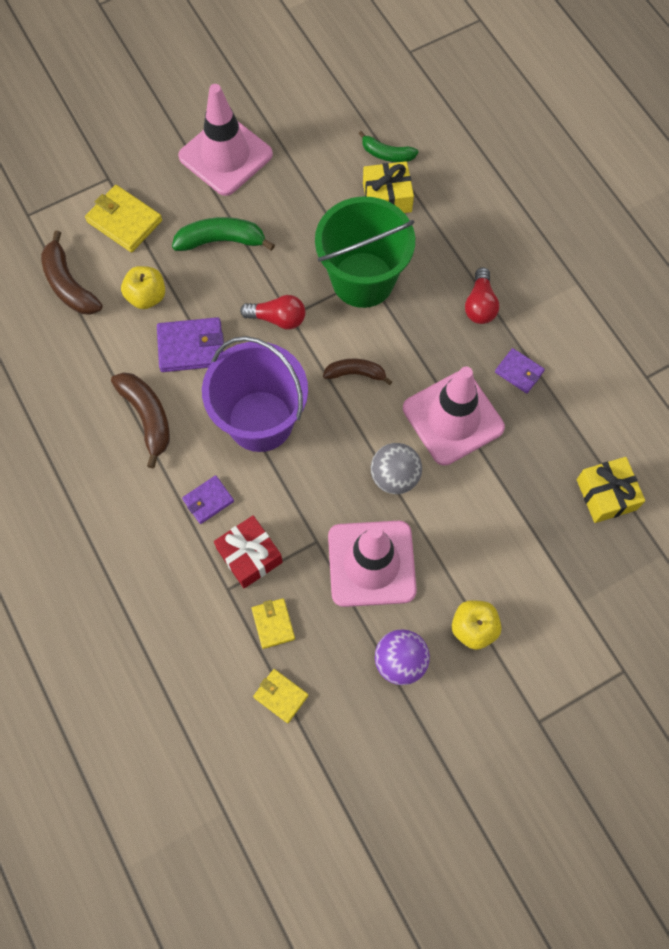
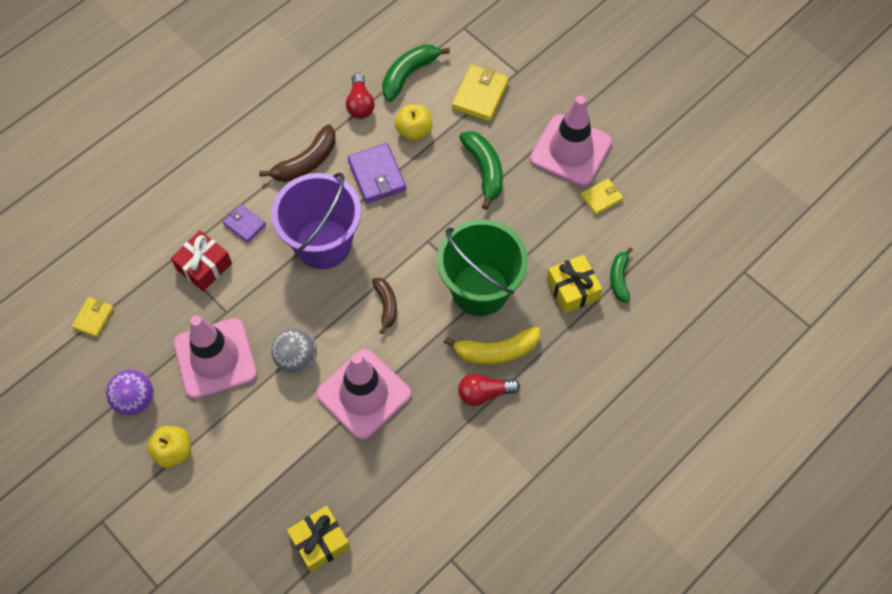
camera: 75 degrees right, 5 degrees down
brown banana [41,230,103,315] -> green banana [382,44,450,101]
red light bulb [240,295,305,329] -> red light bulb moved to [346,73,375,119]
yellow wallet [252,598,295,649] -> yellow wallet moved to [581,179,623,215]
purple wallet [495,348,545,393] -> none
none -> yellow banana [444,327,540,365]

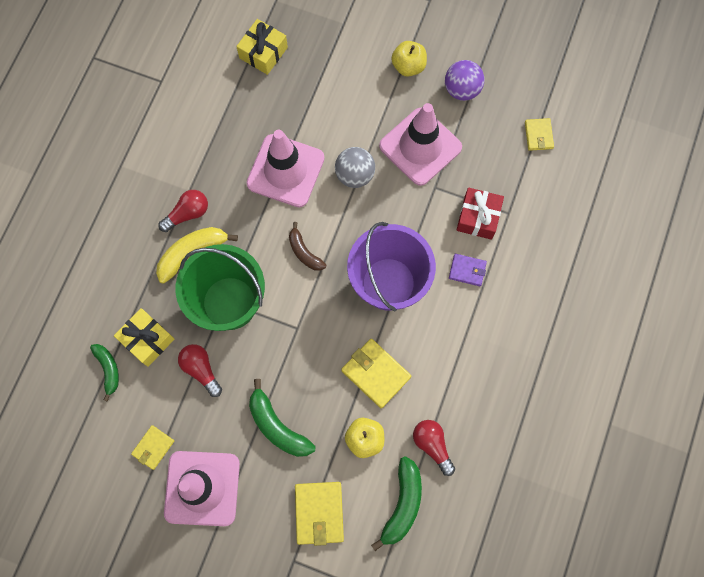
camera: 155 degrees right, 10 degrees up
brown banana [259,125,336,182] -> none
purple wallet [348,143,406,203] -> yellow wallet [341,339,411,408]
none -> red light bulb [178,344,222,397]

